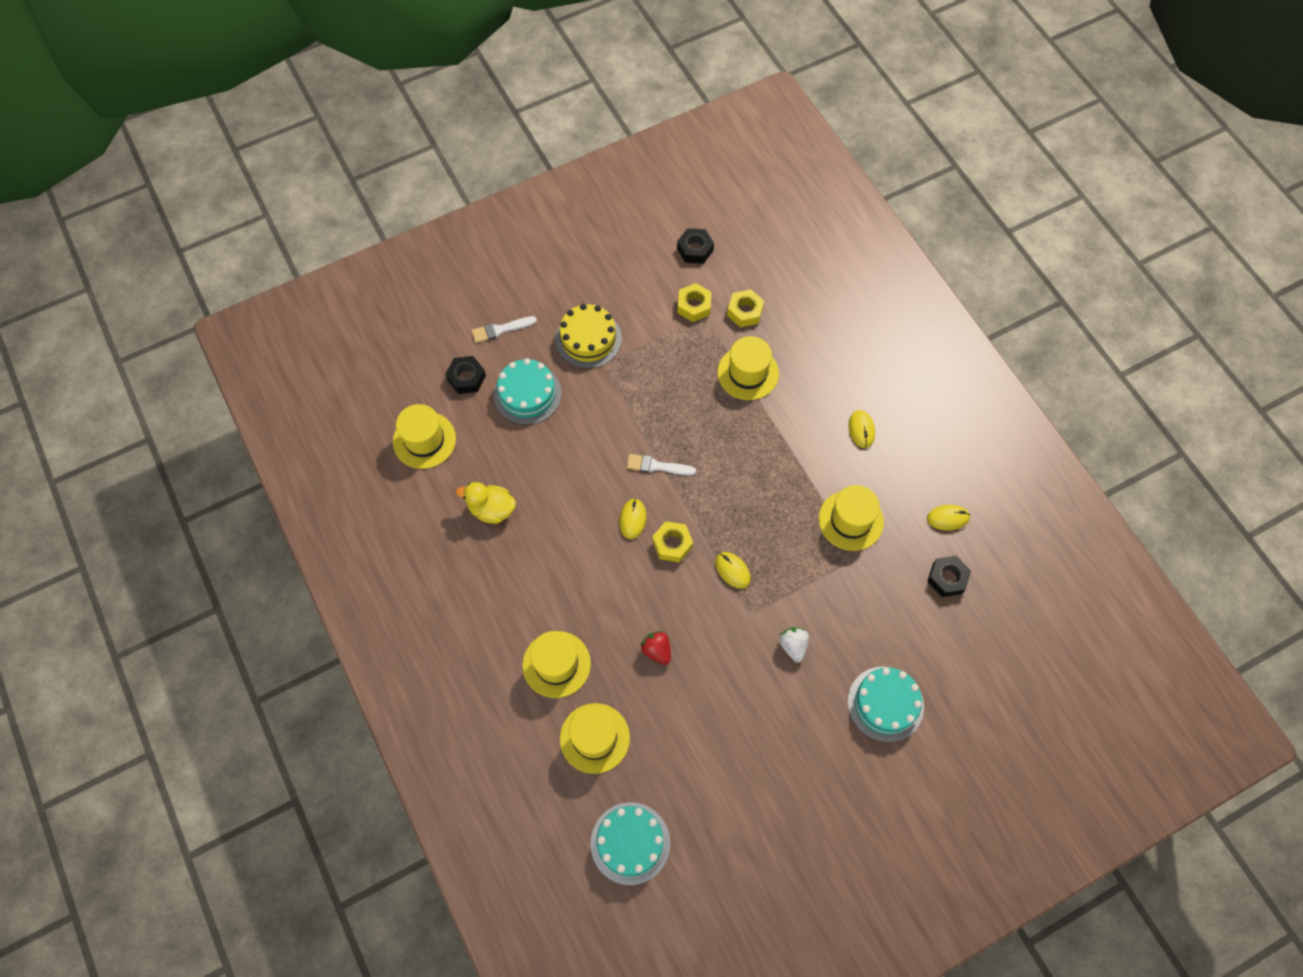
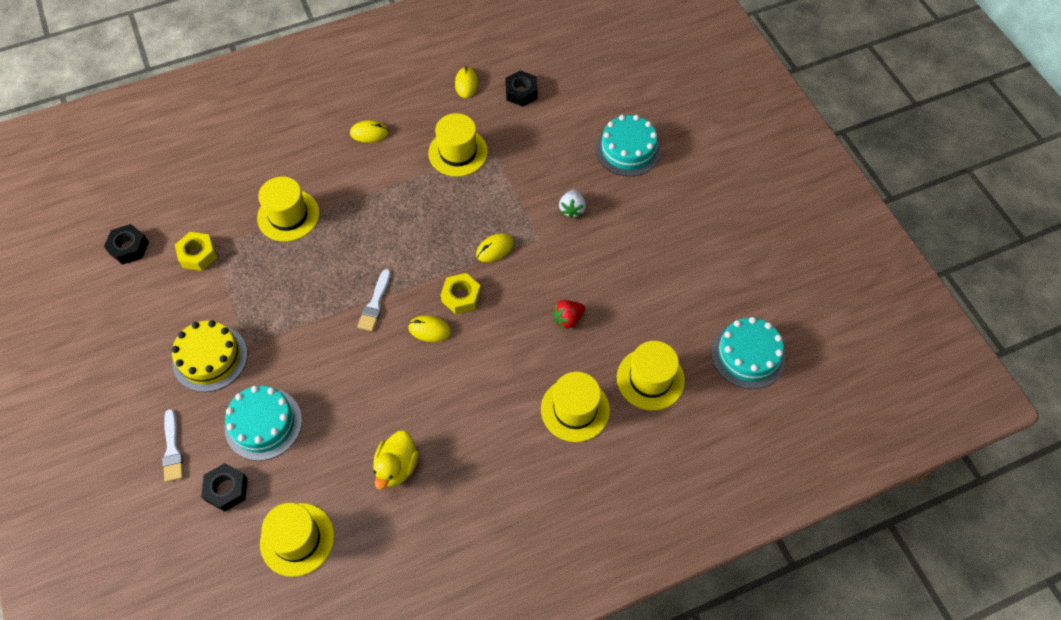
camera: 85 degrees left, 5 degrees down
yellow nut [727,289,764,327] -> none
white strawberry [779,627,809,662] -> white strawberry turned 75 degrees counterclockwise [559,189,586,218]

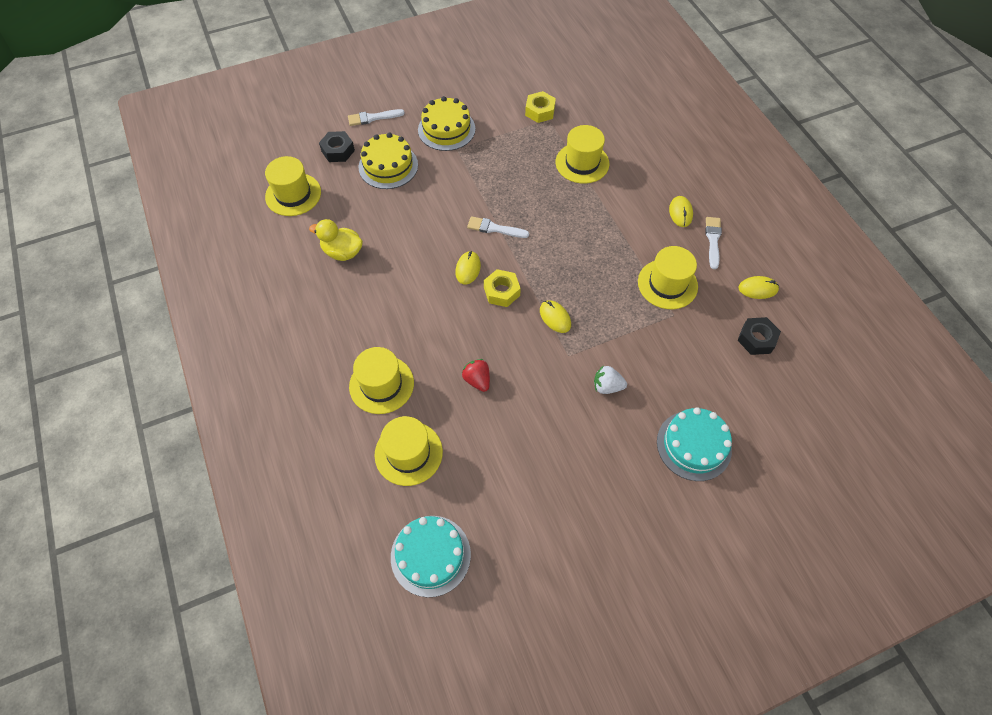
camera: 90 degrees right, 0 degrees up
black nut [104,224,149,265] -> none
turquoise cake [225,386,302,461] -> yellow cake [358,133,418,189]
none -> white brush [705,217,722,269]

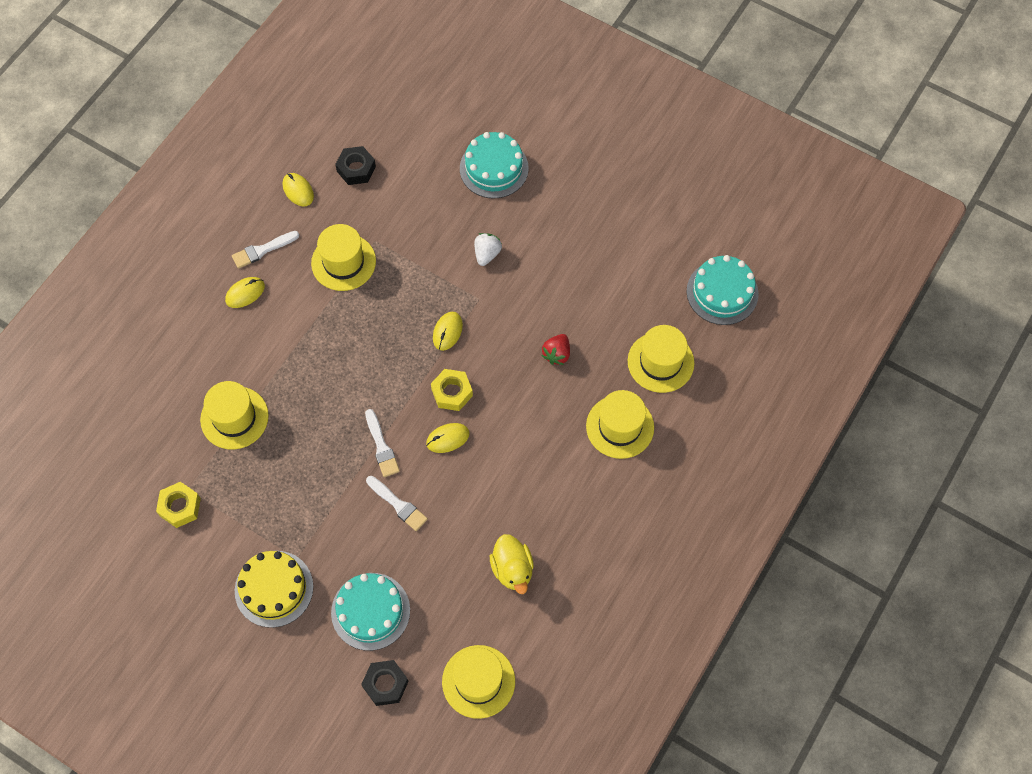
camera: 125 degrees left, 5 degrees up
white brush [348,109,405,126] -> white brush moved to [366,476,428,531]
yellow cake [358,133,418,189] -> turquoise cake [331,573,410,651]
white strawberry [594,365,627,394] -> white strawberry turned 135 degrees counterclockwise [474,233,502,266]

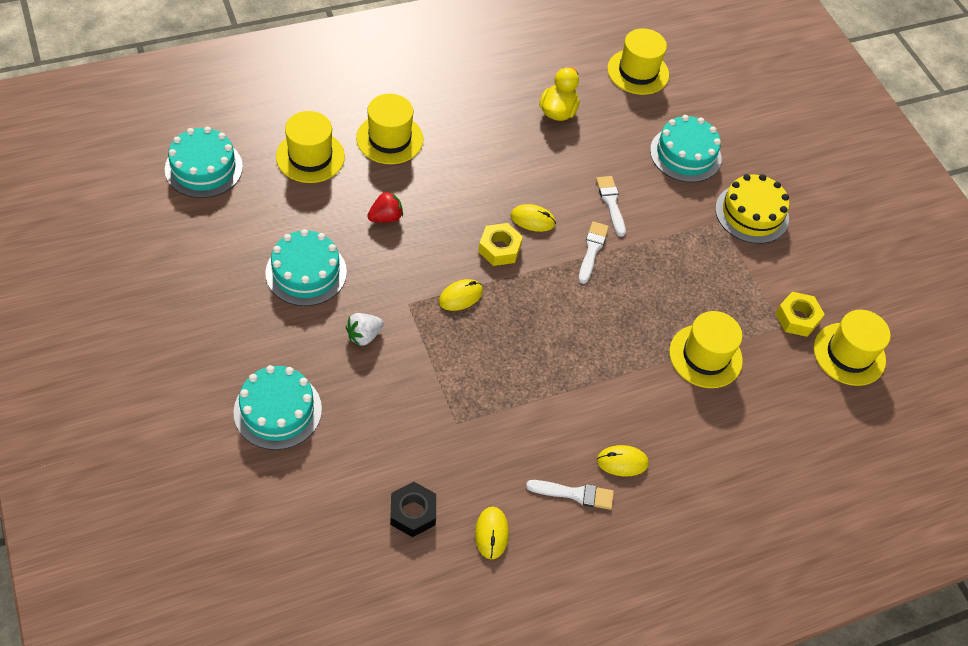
camera: 150 degrees left, 10 degrees down
yellow hat [311,224,376,291] -> yellow hat moved to [814,310,891,386]
black nut [361,660,409,706] -> none
none -> turquoise cake [265,229,347,306]

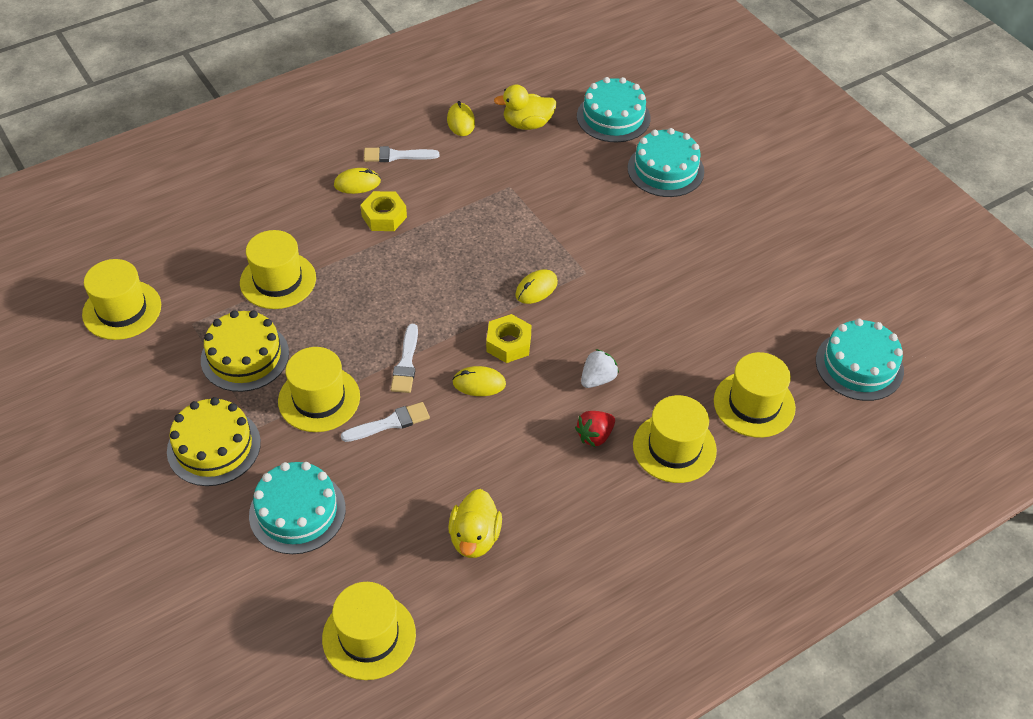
camera: 175 degrees right, 5 degrees down
turquoise cake [265,229,347,306] -> turquoise cake moved to [577,77,651,142]
white strawberry [346,313,384,346] -> white strawberry moved to [581,349,619,388]
red strawberry [367,191,403,222] -> red strawberry moved to [575,411,615,447]
black nut [390,482,436,537] -> yellow duck [494,85,557,130]
white brush [596,176,626,237] -> white brush turned 90 degrees counterclockwise [341,402,430,442]
yellow nut [775,292,825,337] -> yellow nut moved to [360,191,407,231]
none -> yellow cake [201,310,289,392]
none -> yellow hat [278,347,360,432]

